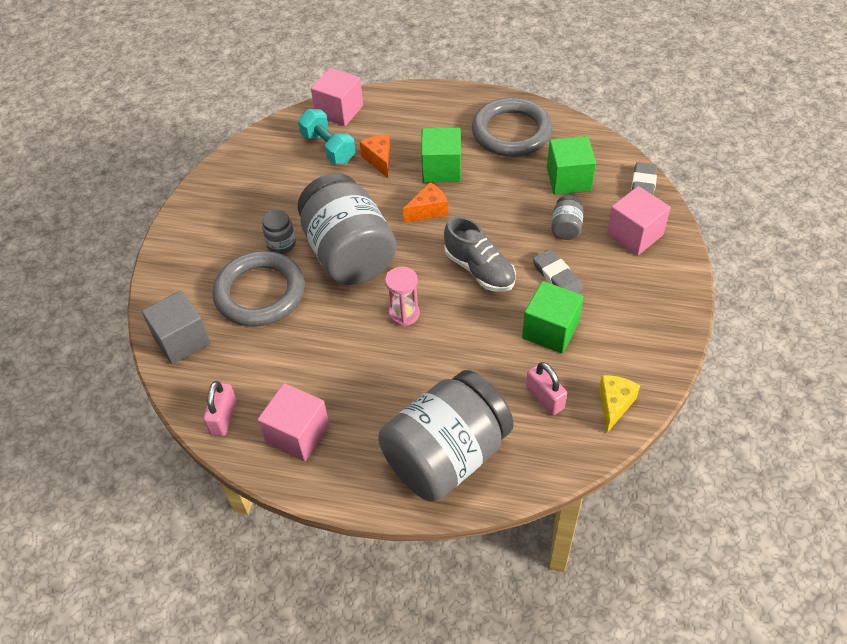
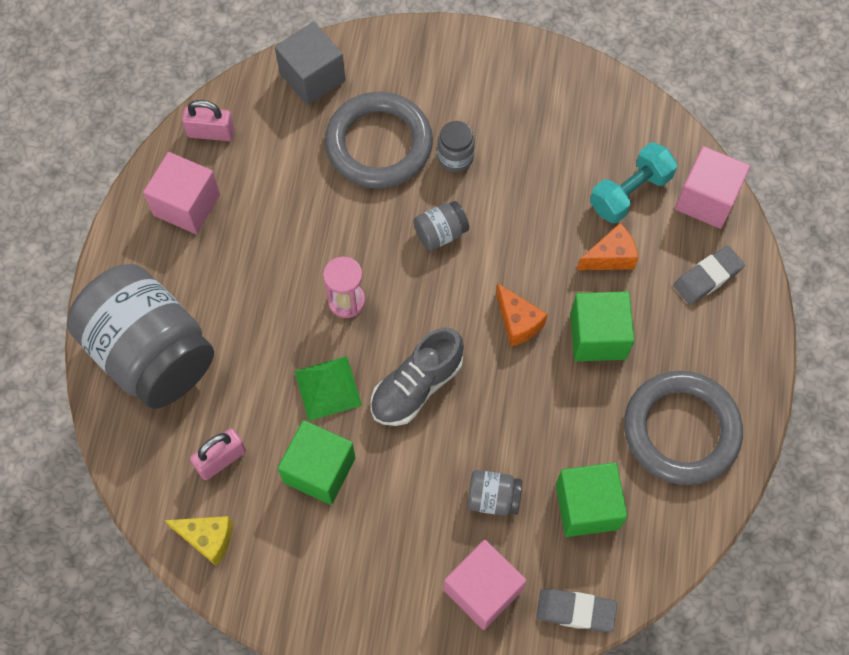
camera: 85 degrees right, 15 degrees up
grey jar [298,173,397,285] -> grey jar [414,201,469,251], size x0.40
grey eraser [533,249,583,293] -> grey eraser moved to [674,246,745,305]
none -> green pyramid [294,356,362,421]

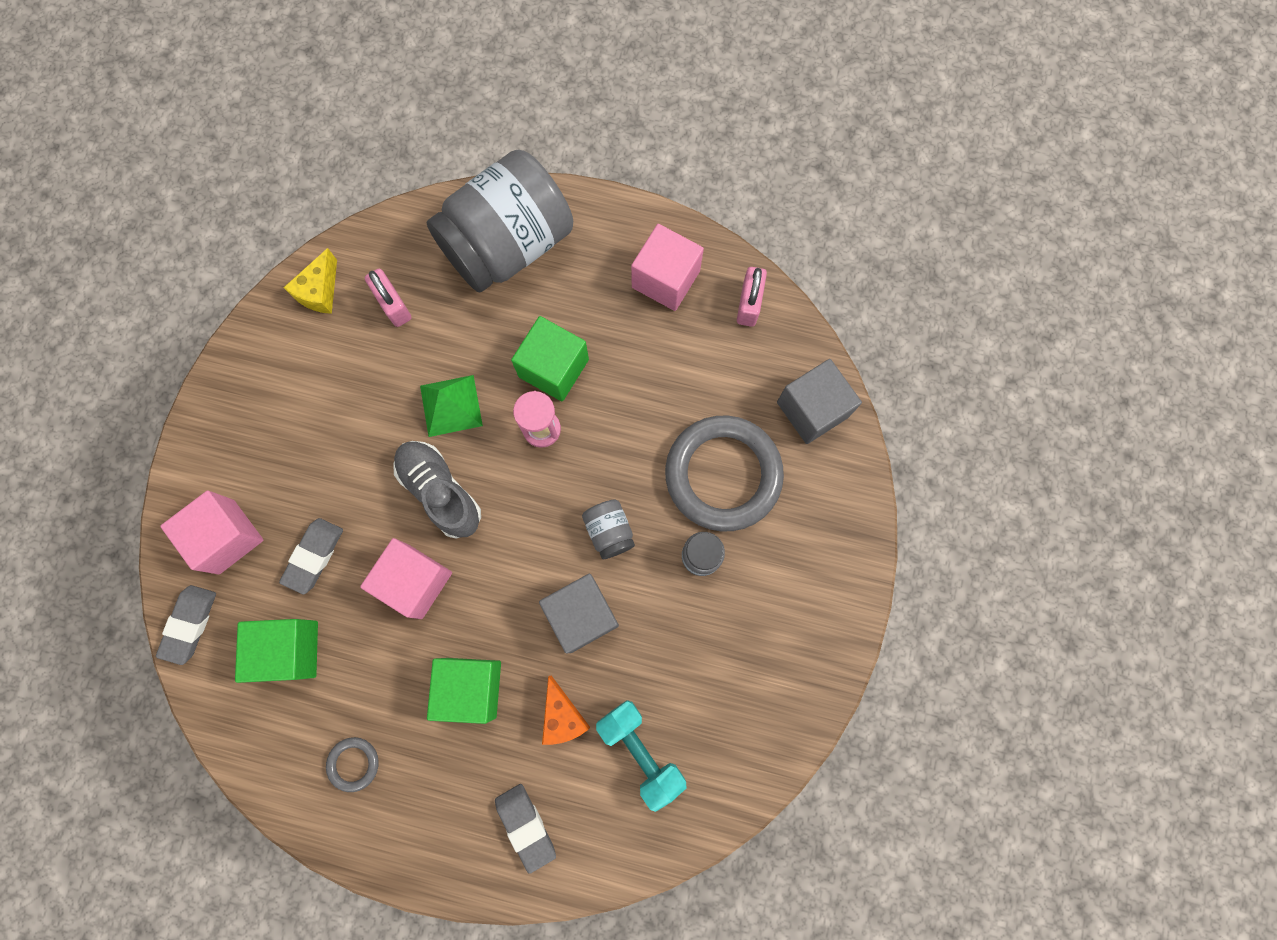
camera: 95 degrees right, 10 degrees up
green cube [278,420,355,505] -> green cube moved to [511,316,589,401]
grey jar [467,470,522,516] -> grey eraser [279,518,343,595]
orange cheese [496,283,548,347] -> none
grey ring [624,371,743,485] -> grey ring [326,737,379,792], size x0.42
pink cube [675,146,750,229] -> pink cube moved to [360,538,452,619]
none -> grey cube [539,573,619,654]

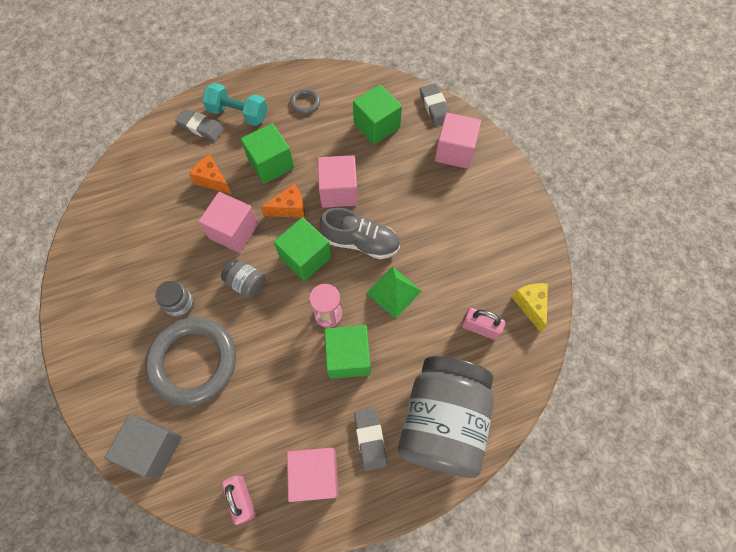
camera: 145 degrees right, 10 degrees down
grey eraser [279,518,343,595] -> grey eraser moved to [354,408,387,471]
grey cube [539,573,619,654] -> pink cube [198,192,258,253]
turquoise dumbbell [596,700,686,812] -> turquoise dumbbell moved to [202,83,267,126]
none -> orange cheese [261,184,305,218]
none -> green cube [274,217,331,281]

